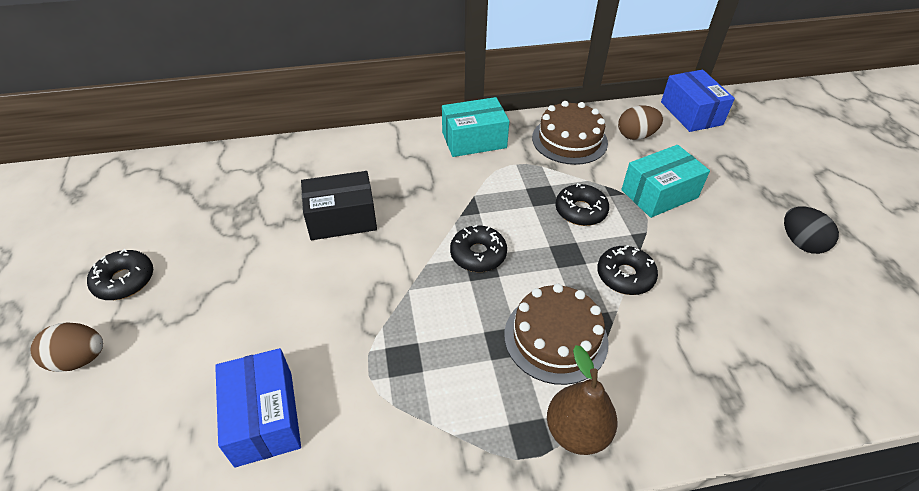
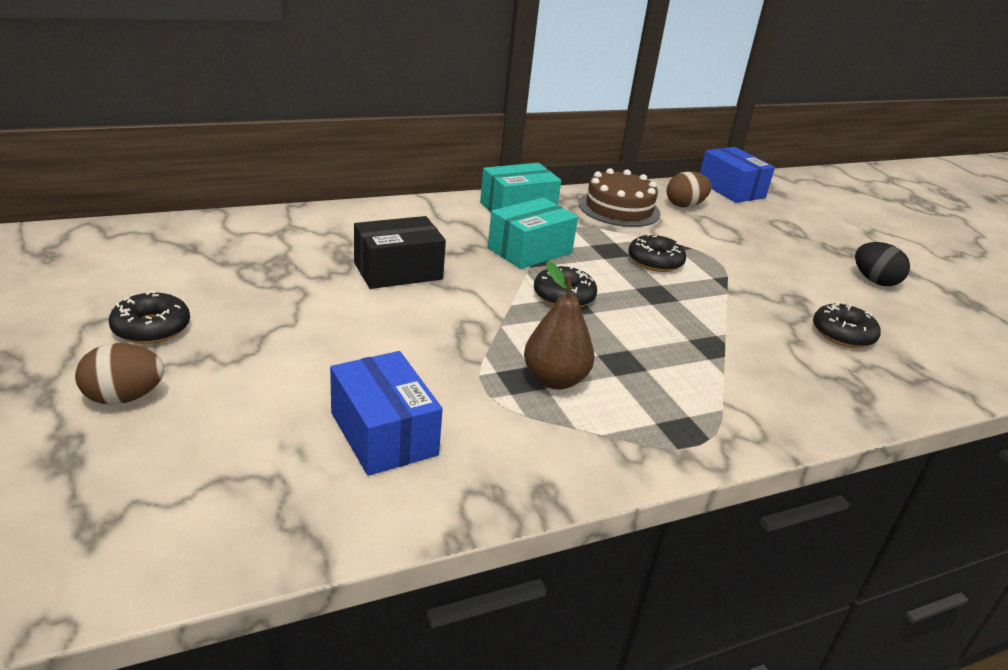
camera: 15 degrees left, 15 degrees down
brown cake [504,284,609,385] -> none
brown pear [547,345,618,455] -> brown pear moved to [524,262,595,390]
black donut [597,245,658,295] -> black donut moved to [813,302,881,348]
turquoise box [621,145,710,218] -> turquoise box moved to [488,198,578,269]

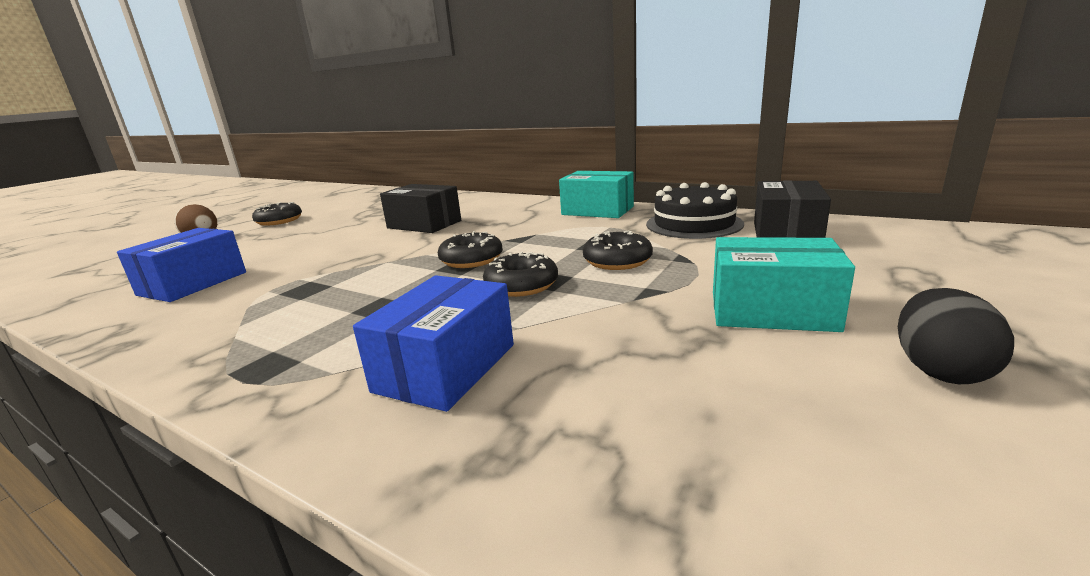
camera: 60 degrees right, 10 degrees down
turquoise box [488,198,578,269] -> turquoise box moved to [713,237,855,332]
brown pear [524,262,595,390] -> none
brown cake [579,168,661,227] -> black cake [646,182,744,239]
brown egg [667,171,712,208] -> black box [754,180,831,238]
blue box [700,147,775,203] -> blue box moved to [353,276,514,412]
black donut [813,302,881,348] -> black donut moved to [483,252,558,297]

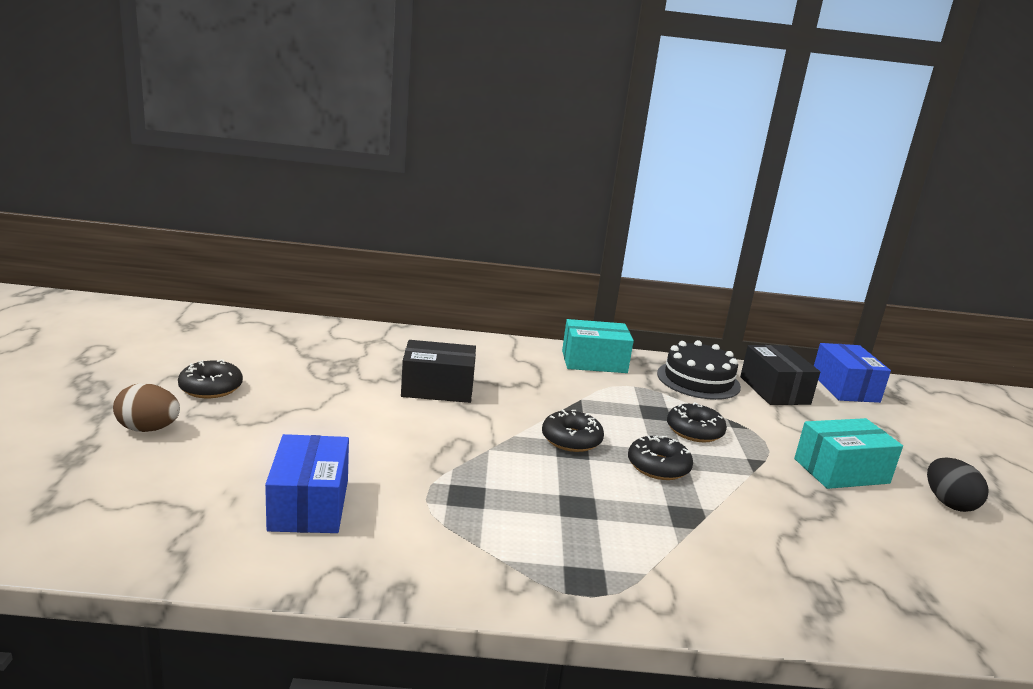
camera: 35 degrees left, 0 degrees up
blue box [353,276,514,412] -> blue box moved to [814,343,891,403]

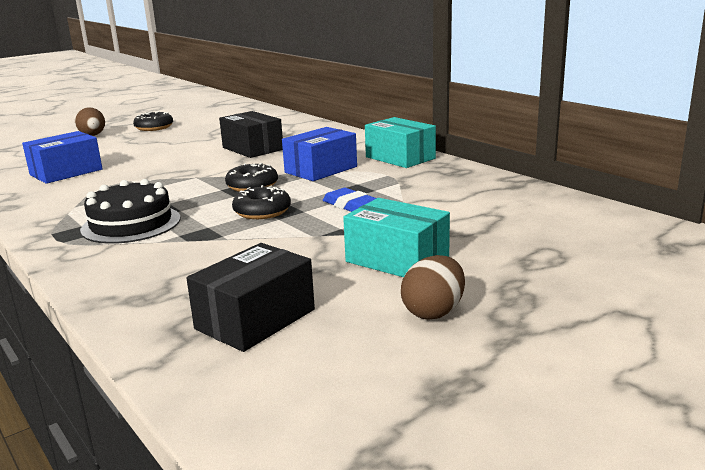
camera: 55 degrees right, 0 degrees up
black cake [657,340,741,400] -> black cake moved to [80,179,181,244]
black donut [667,402,727,442] -> blue eraser [323,188,376,212]
black box [740,345,820,405] -> black box moved to [186,243,315,352]
blue box [814,343,891,403] -> blue box moved to [282,127,357,181]
black egg [927,458,989,512] -> brown egg [401,255,465,320]

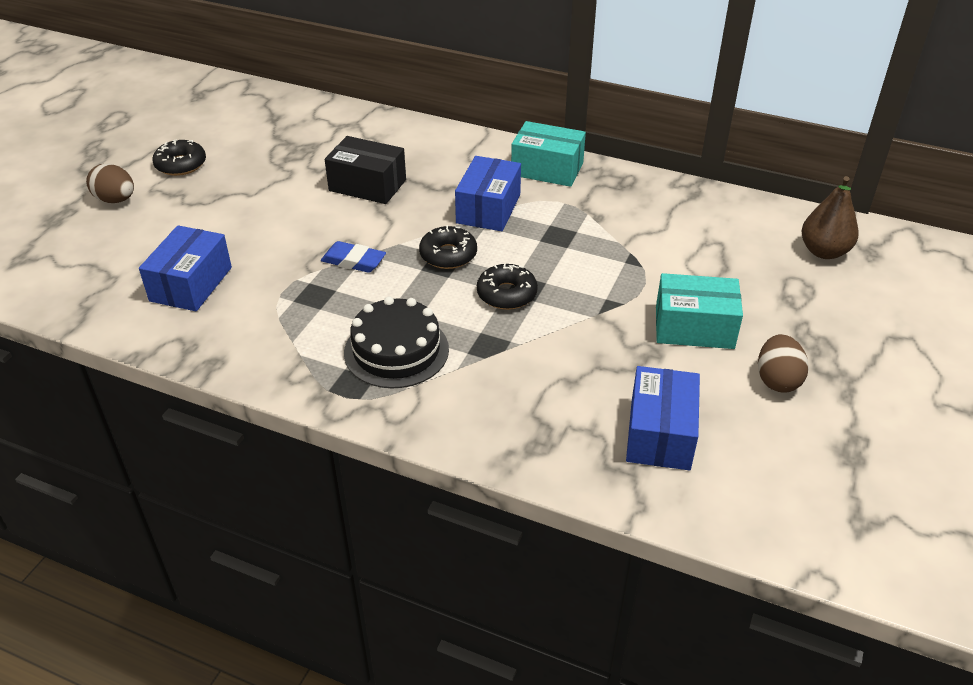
camera: 30 degrees left, 20 degrees up
black box [186,243,315,352] -> blue box [626,366,700,470]
blue eraser [323,188,376,212] -> blue eraser moved to [321,241,386,273]
none -> brown pear [801,176,859,259]

